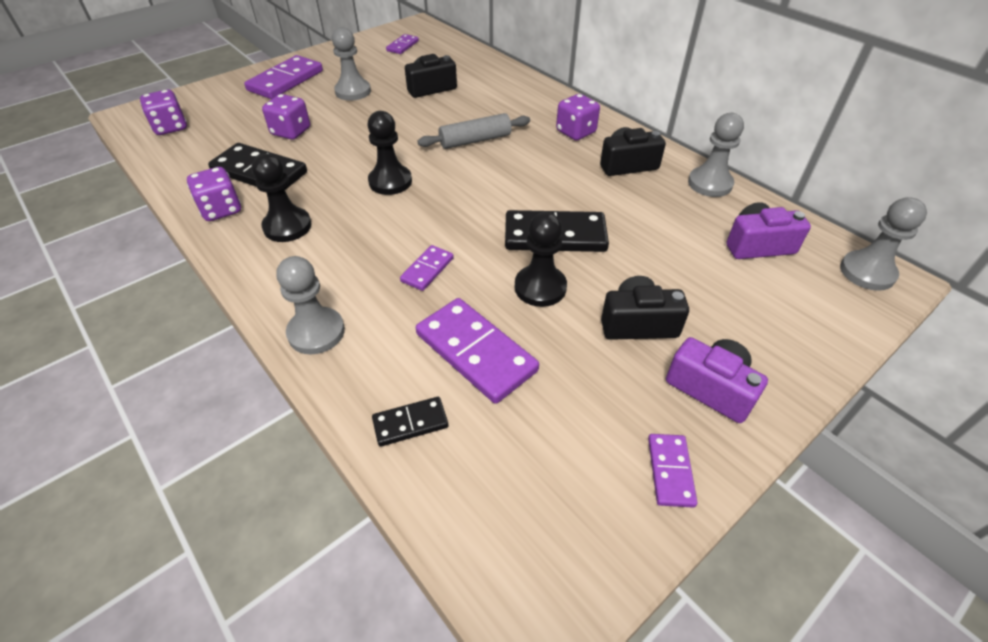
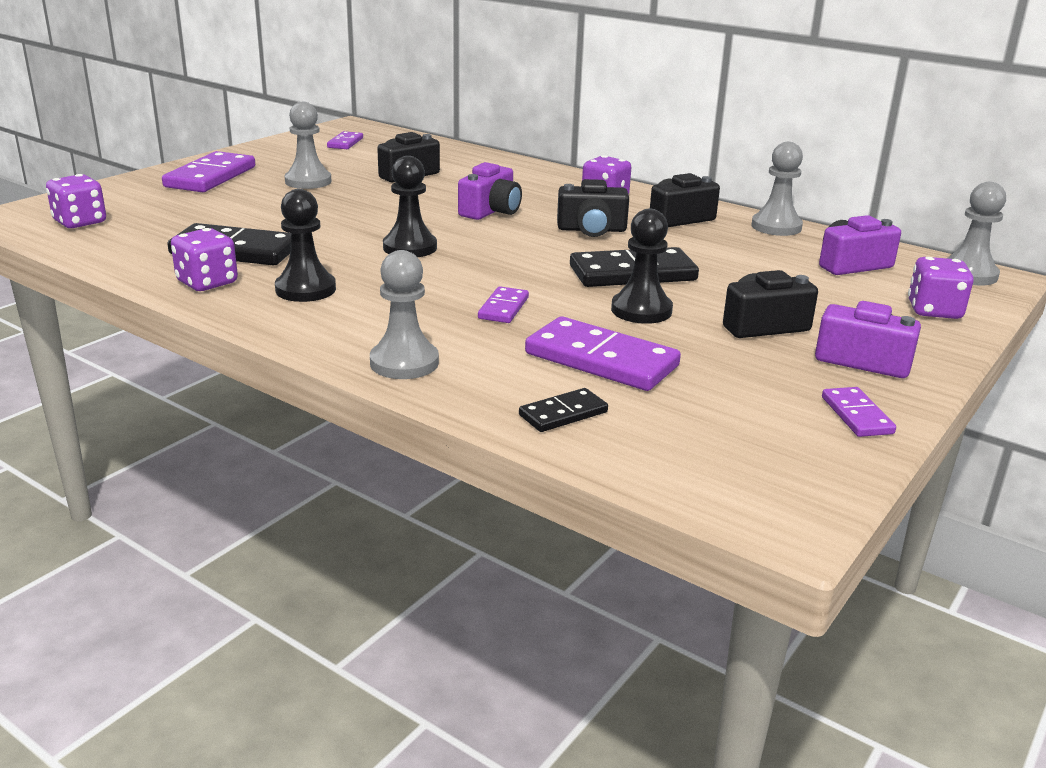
camera: 15 degrees left, 20 degrees down
purple dice [262,94,310,140] -> purple dice moved to [908,257,974,319]
grey rolling pin [417,113,530,149] -> purple camera [458,162,522,220]
none -> black camera [557,179,629,237]

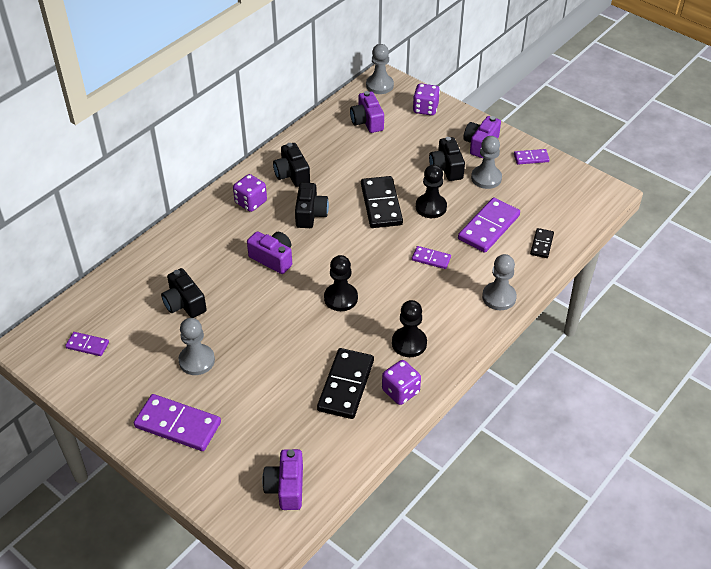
camera: 85 degrees left, 20 degrees up
purple dice [46,174,106,228] -> purple camera [262,449,303,510]
black domino [519,388,608,432] -> black domino turned 45 degrees clockwise [530,228,554,258]
grey pawn [751,142,803,236] -> grey pawn moved to [471,136,502,189]

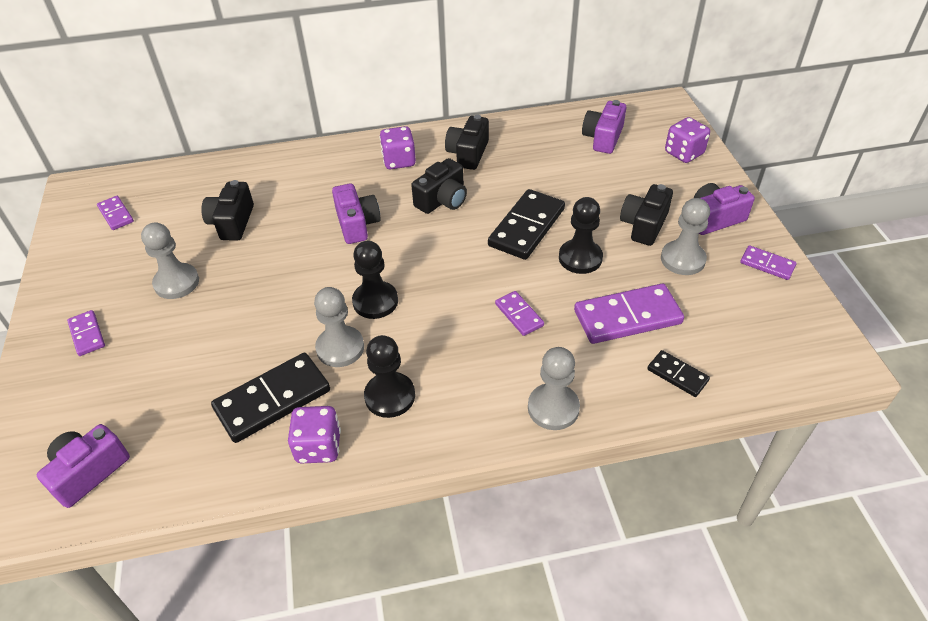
camera: 40 degrees right, 0 degrees up
purple domino [134,394,221,451] -> purple domino [67,310,105,356], size x0.53
grey pawn [366,44,394,94] -> grey pawn moved to [314,287,364,367]
black domino [530,228,554,258] -> black domino turned 75 degrees clockwise [647,350,710,397]

